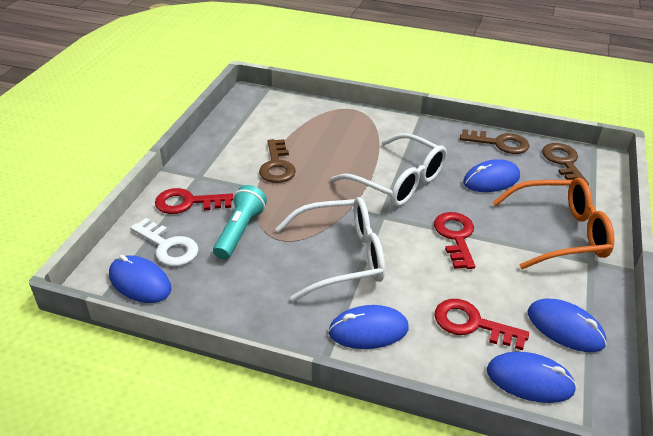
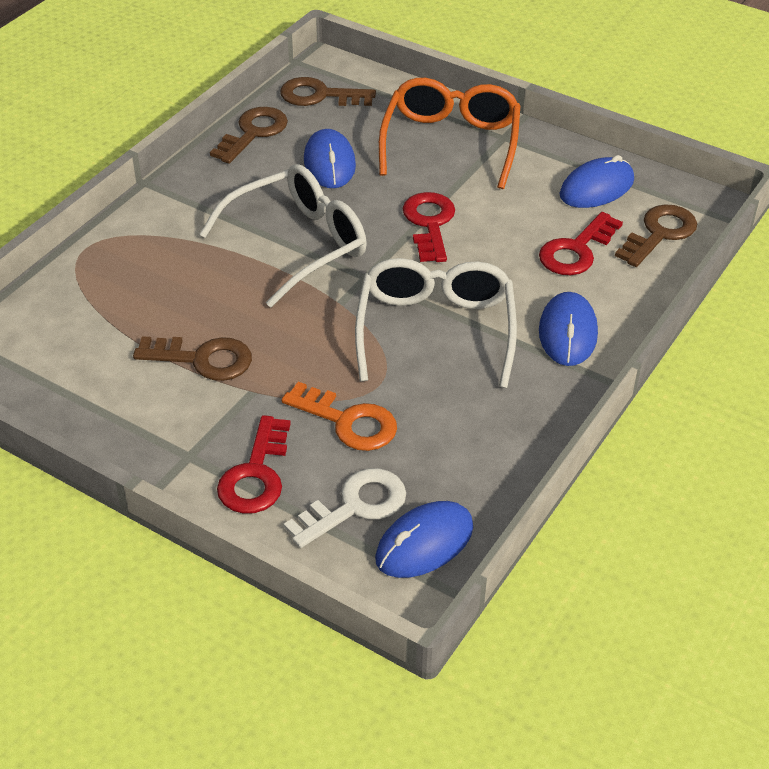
camera: 75 degrees left, 5 degrees up
turquoise flashlight [213,185,267,260] -> orange key [281,382,397,451]
red key [434,212,475,269] -> red key turned 75 degrees clockwise [402,192,455,262]
blue mouse [487,352,577,403] -> brown key [615,204,697,267]

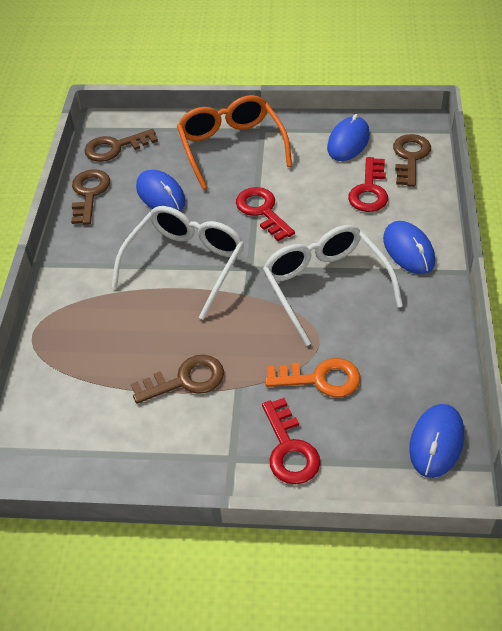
camera: 25 degrees left, 5 degrees up
white key [284,468,406,548] -> none

